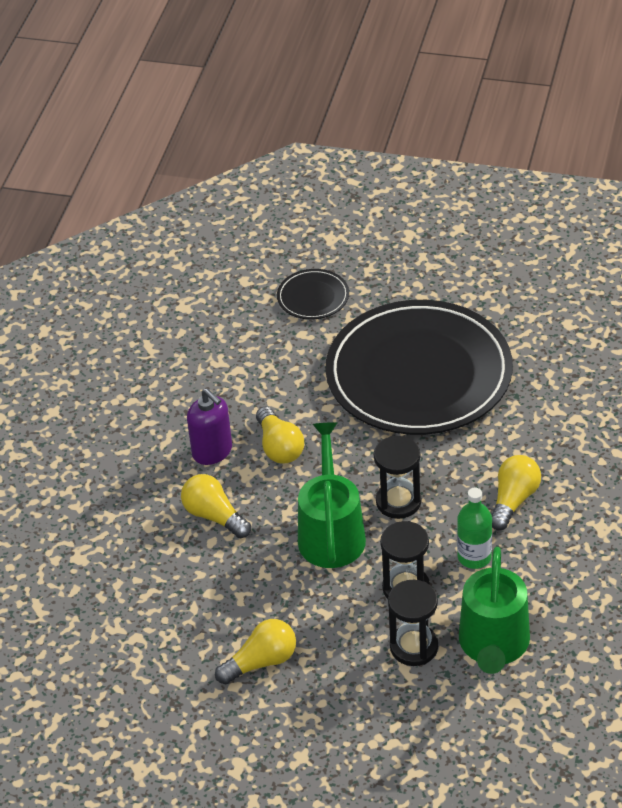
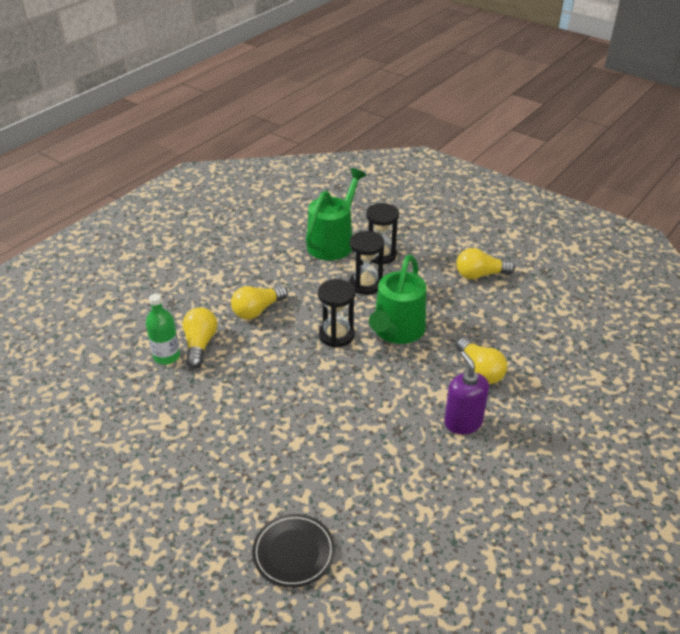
camera: 160 degrees left, 5 degrees down
yellow light bulb [256,407,304,464] -> yellow light bulb moved to [182,307,217,368]
black plate [325,300,513,435] -> none
green bottle [457,488,492,569] -> green bottle moved to [146,294,180,365]

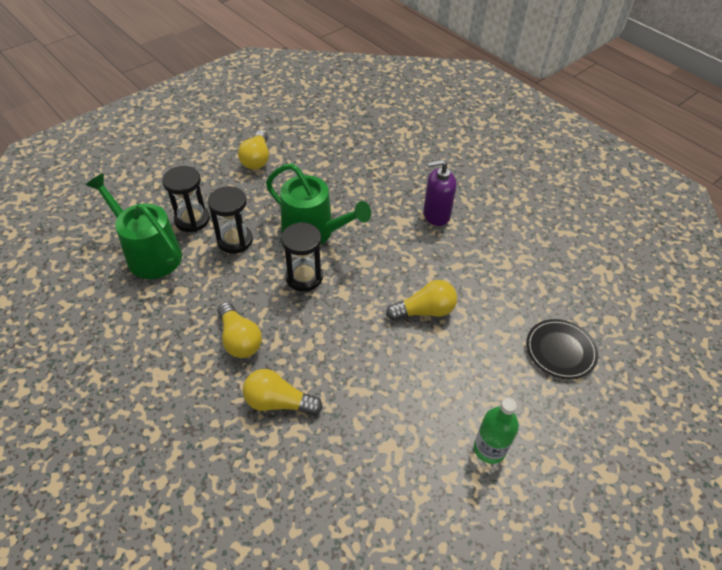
camera: 80 degrees left, 10 degrees up
green bottle [146,294,180,365] -> green bottle moved to [474,398,519,464]
yellow light bulb [456,337,507,384] -> yellow light bulb moved to [386,280,457,320]

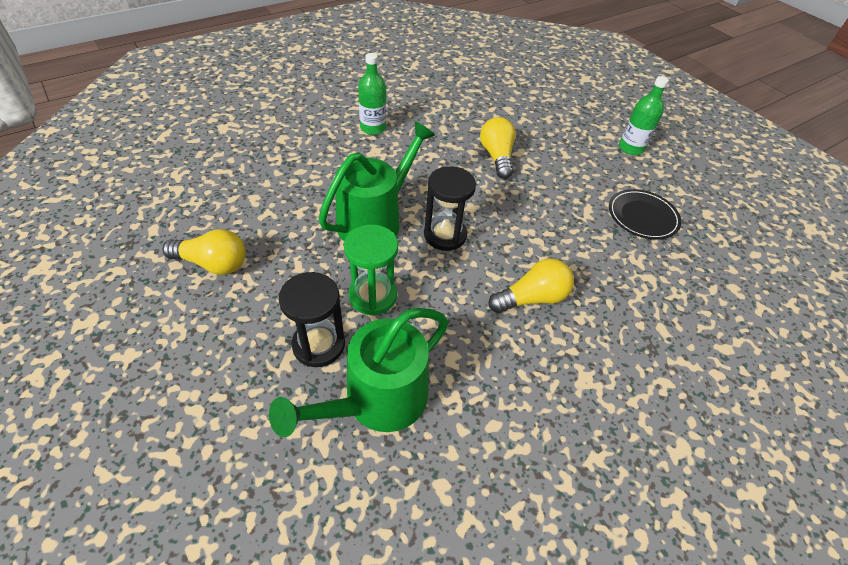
camera: 85 degrees left, 0 degrees up
black hourglass [208,186,253,254] -> green hourglass [344,224,398,316]
yellow light bulb [243,369,323,415] -> none
purple soap dispenser [423,160,456,226] -> green bottle [358,53,386,135]
black plate [526,319,598,380] -> black plate moved to [609,189,681,240]

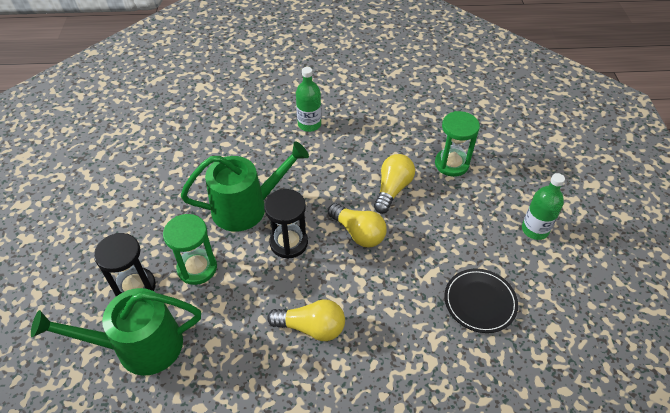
camera: 35 degrees right, 0 degrees up
yellow light bulb [162,229,246,275] -> yellow light bulb moved to [328,203,387,248]
none -> green hourglass [435,111,480,177]

